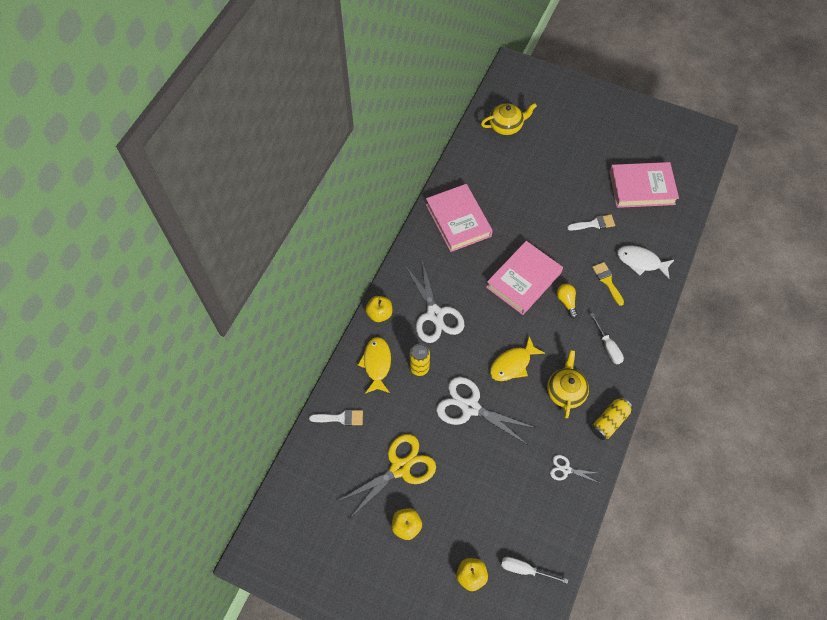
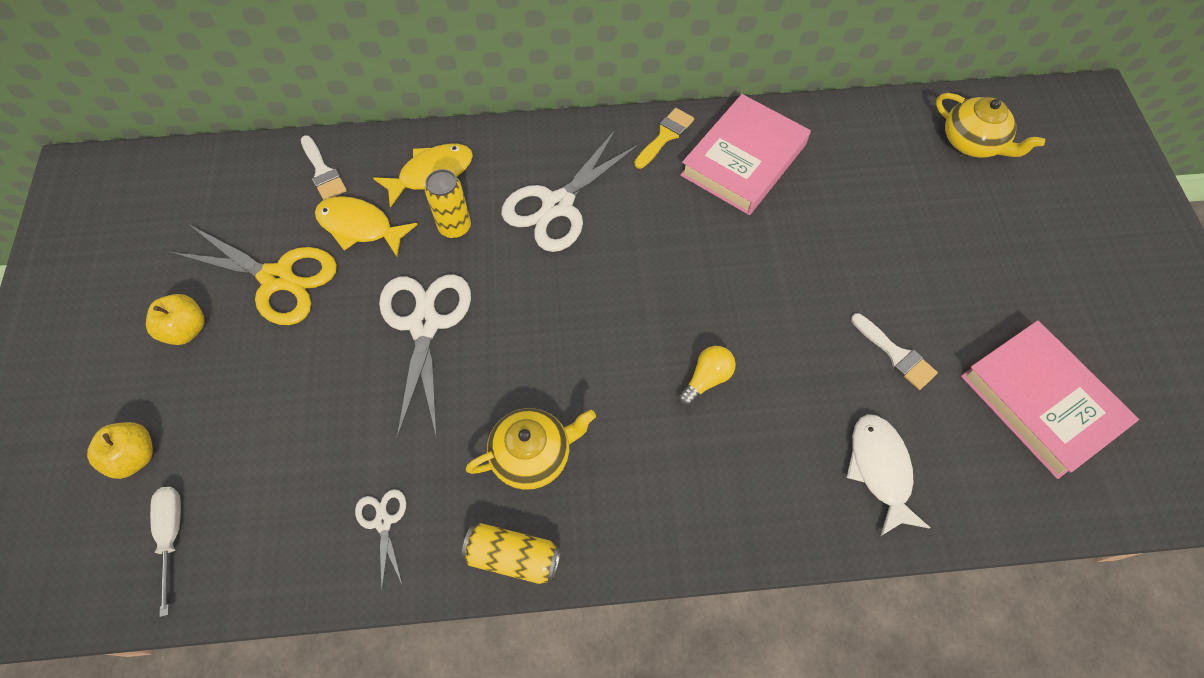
camera: 60 degrees right, 0 degrees up
yellow apple [365,296,392,322] -> none
pink book [486,241,563,315] -> none
yellow fish [490,336,545,381] -> yellow fish moved to [315,196,418,257]
white screwdriver [590,313,624,364] -> none
yellow brush [592,262,624,306] -> yellow brush moved to [634,108,694,169]

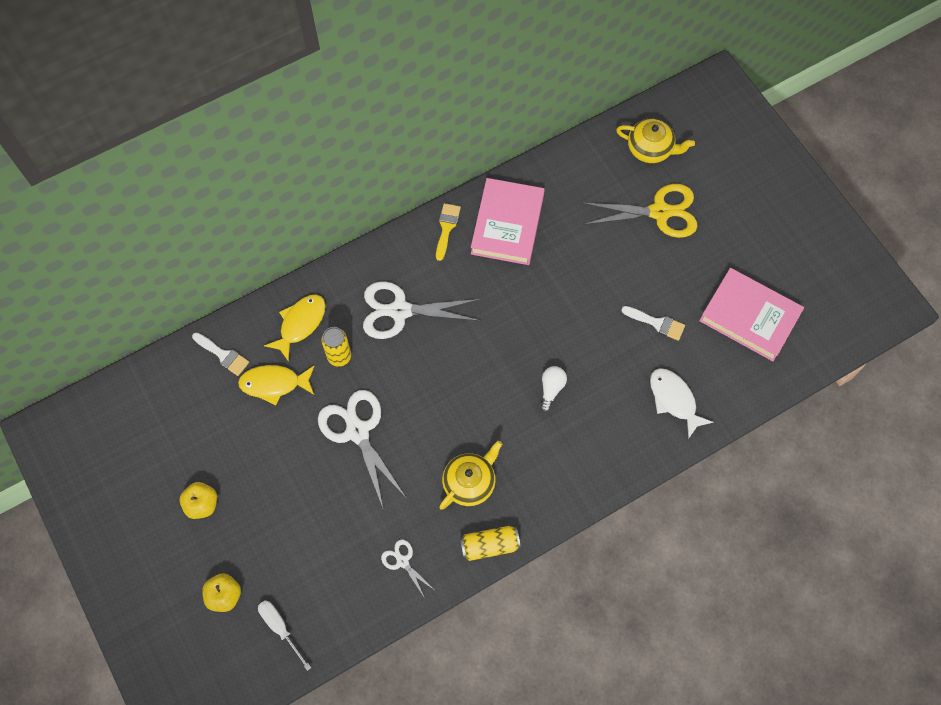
camera: 25 degrees left, 5 degrees up
yellow scissors [170,225,337,325] -> yellow scissors moved to [582,184,698,238]
white scissors [501,129,640,252] -> white scissors turned 75 degrees clockwise [363,281,481,339]
yellow light bulb [678,346,736,406] -> white light bulb [540,366,567,413]

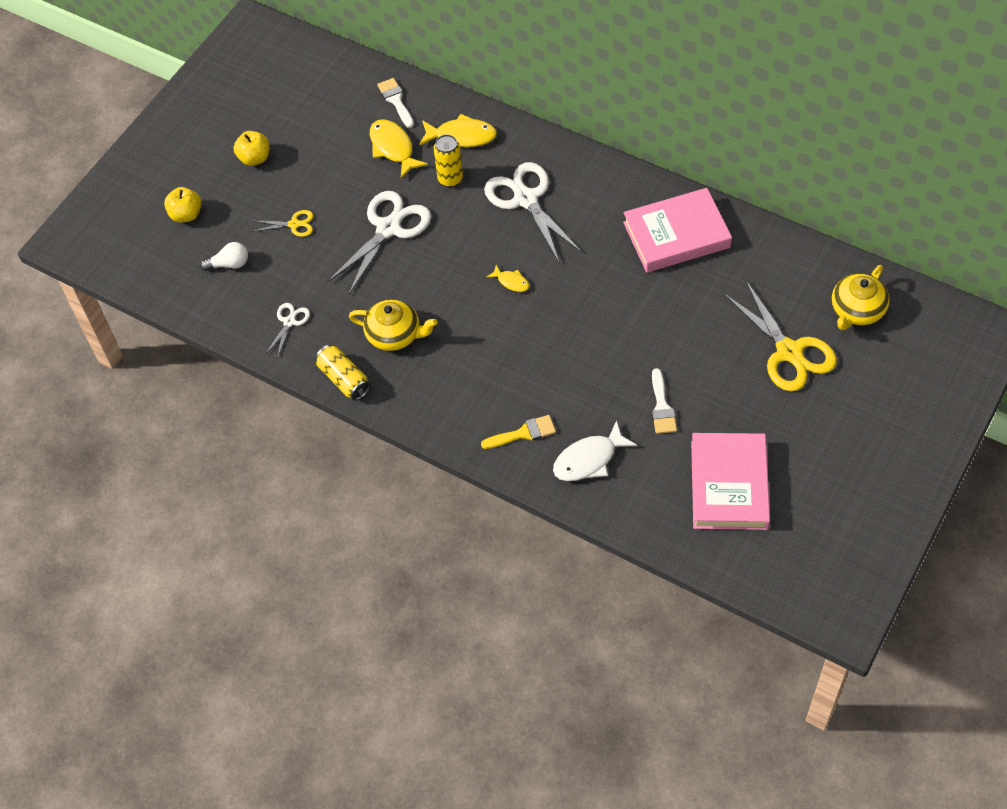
camera: 65 degrees right, 10 degrees down
white brush [192,333,249,376] -> white brush turned 150 degrees clockwise [377,78,414,128]
white screwdriver [258,600,311,671] -> none
yellow brush [436,203,461,261] -> yellow brush moved to [481,415,556,449]
white light bulb [540,366,567,413] -> white light bulb moved to [200,242,248,271]
yellow teapot [616,119,695,163] -> yellow teapot turned 45 degrees clockwise [832,265,889,330]
white fish [650,368,713,439] -> white fish turned 150 degrees counterclockwise [553,420,637,481]
none -> yellow scissors [252,210,313,237]
none -> yellow fish [487,265,529,292]

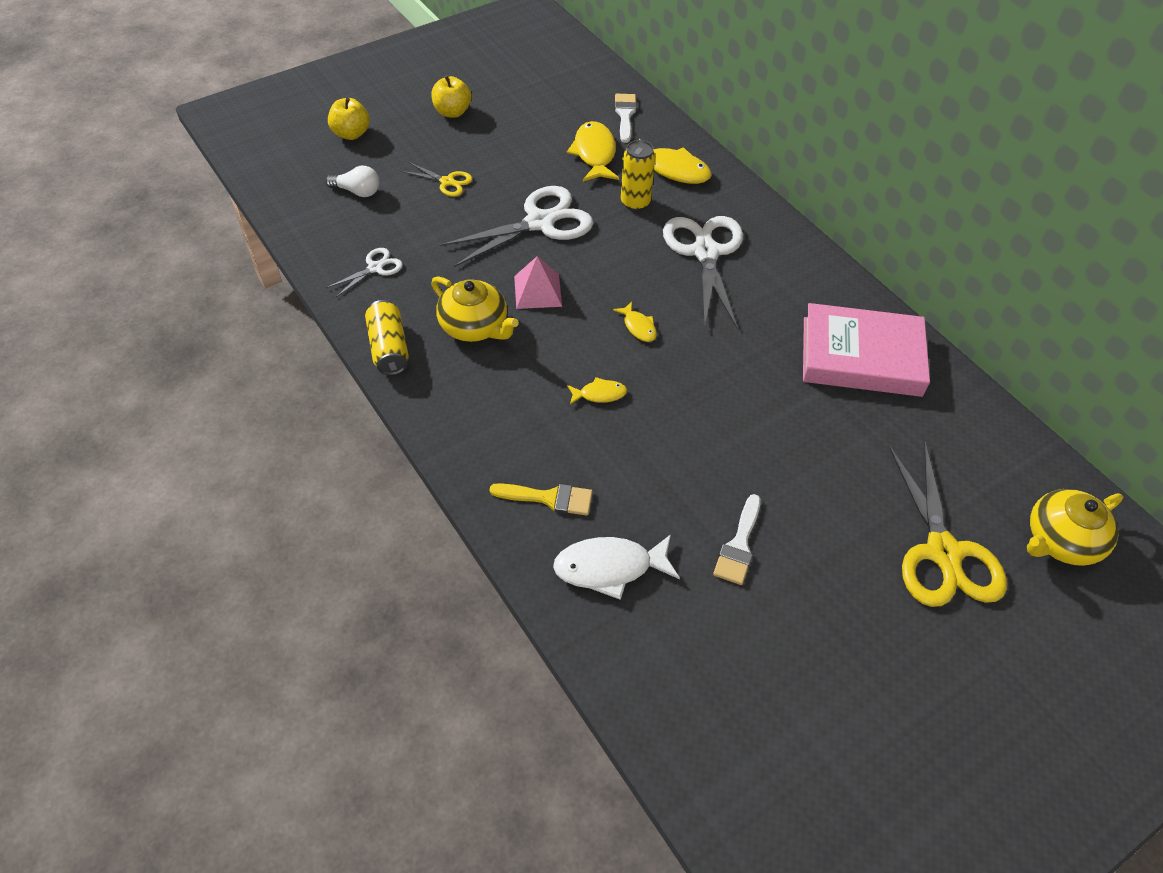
camera: 20 degrees right, 5 degrees down
pink book [691,433,770,530] -> none
none -> pink pyramid [514,256,562,309]
none -> yellow fish [567,377,627,404]

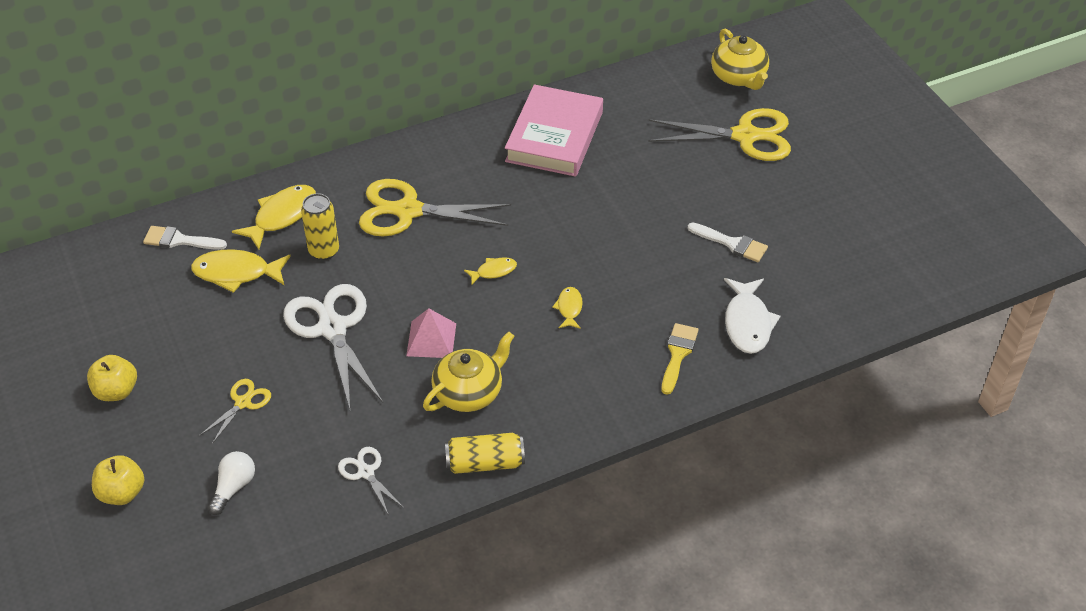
camera: 80 degrees left, 5 degrees down
white scissors [663,216,743,329] -> yellow scissors [359,179,511,236]

